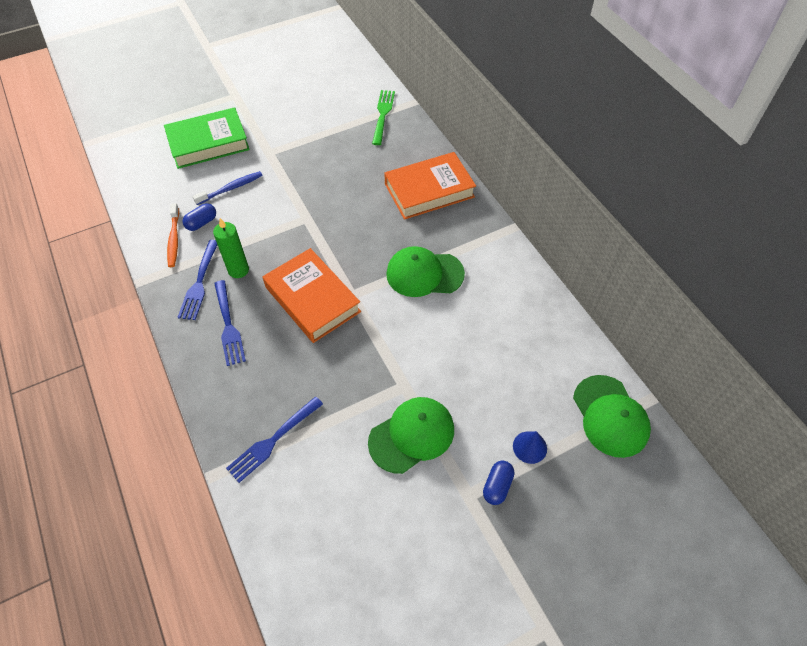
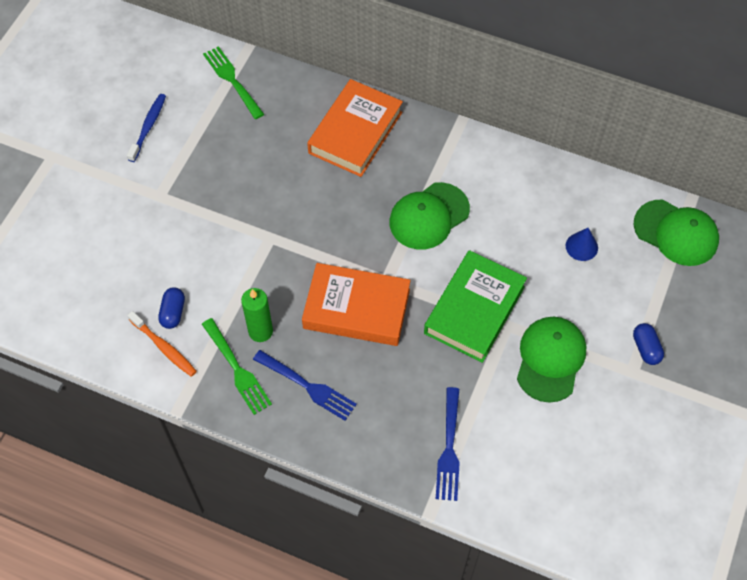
camera: 40 degrees left, 5 degrees up
green book [164,107,250,169] -> green book moved to [424,250,527,363]
blue fork [177,240,217,320] -> green fork [202,318,272,415]
blue toothbrush [193,171,262,205] -> blue toothbrush moved to [127,94,166,162]
blue cone [513,431,547,464] -> blue cone moved to [566,228,598,261]

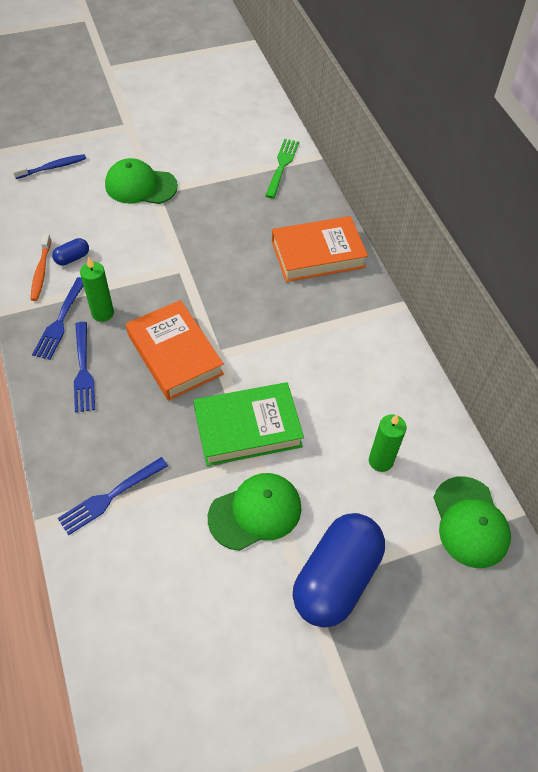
camera: 45 degrees right, 5 degrees down
blue toothbrush [127,94,166,162] -> blue toothbrush moved to [12,154,86,179]
green fork [202,318,272,415] -> blue fork [32,277,83,360]
green cap [389,182,470,250] -> green cap moved to [105,158,178,204]
blue cone [566,228,598,261] -> green candle [369,414,407,472]
blue capsule [633,323,664,365] -> blue capsule [293,513,385,627], size x2.45

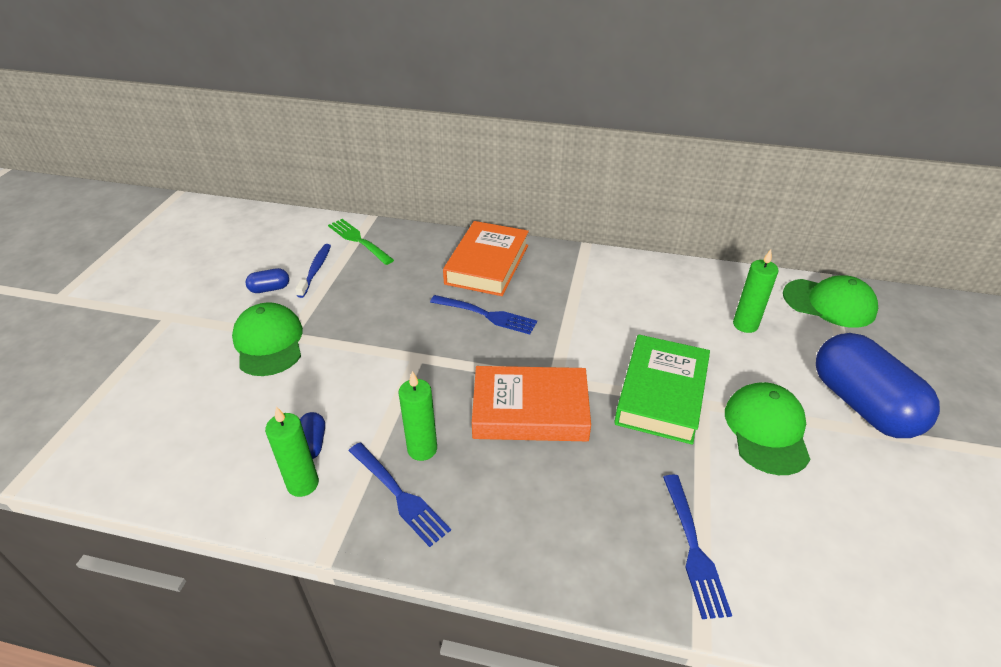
camera: 55 degrees left, 15 degrees down
blue toothbrush [12,154,86,179] -> blue toothbrush moved to [295,244,331,298]
orange toothbrush [31,234,51,301] -> green candle [265,407,319,497]
blue fork [74,322,95,413] -> blue fork moved to [430,295,537,334]
green cap [105,158,178,204] -> green cap turned 120 degrees clockwise [232,302,303,376]
none -> blue capsule [245,268,289,293]

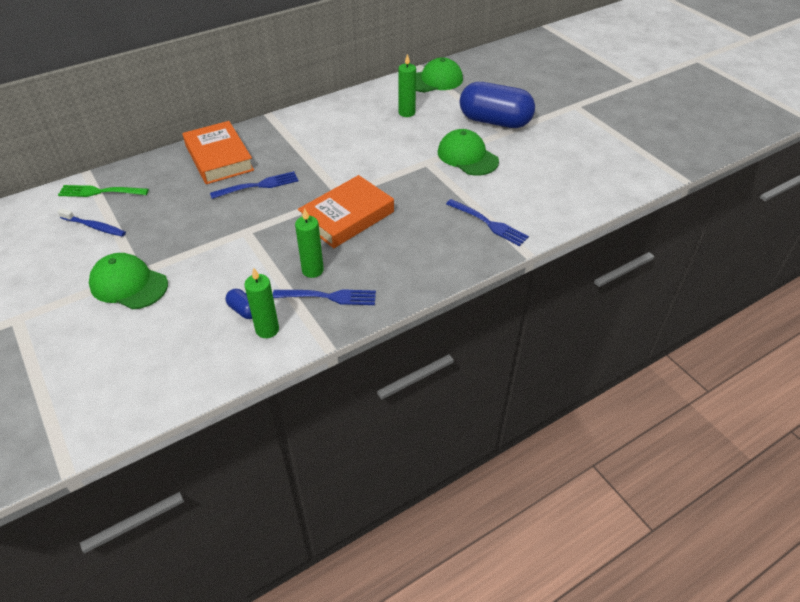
camera: 45 degrees left, 5 degrees up
blue capsule [245,268,289,293] -> none
blue toothbrush [295,244,331,298] -> blue toothbrush turned 150 degrees clockwise [58,208,126,237]
green book [614,335,710,445] -> none

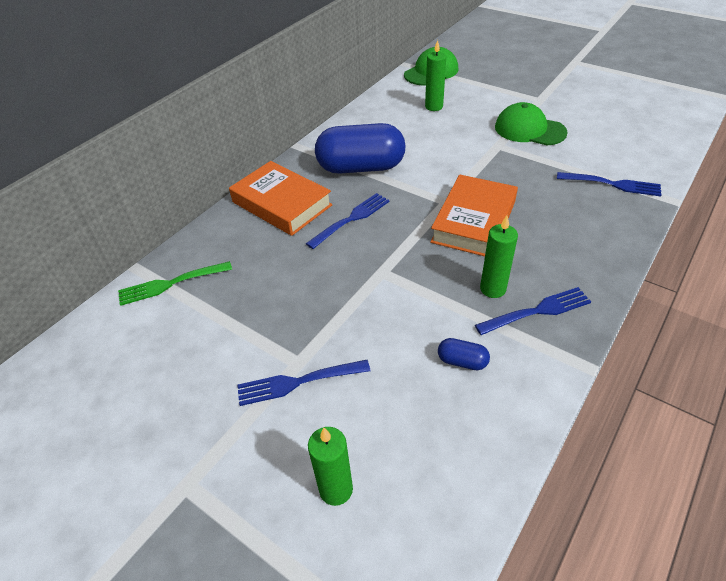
camera: 20 degrees left, 0 degrees up
blue toothbrush [58,208,126,237] -> none
green cap [89,253,168,310] -> blue fork [237,360,370,406]
green candle [244,268,279,338] -> green candle moved to [308,427,353,506]
blue capsule [460,82,535,128] -> blue capsule moved to [315,123,406,174]

